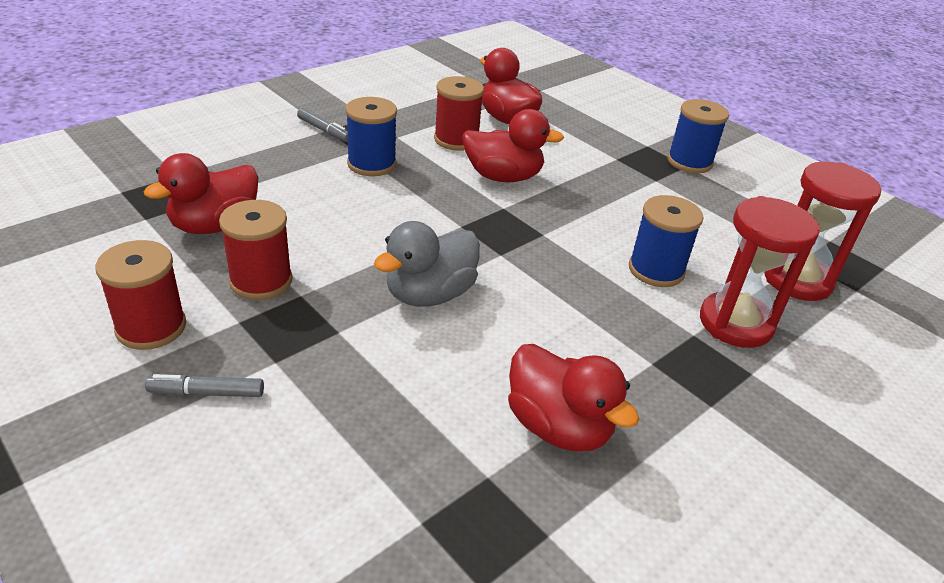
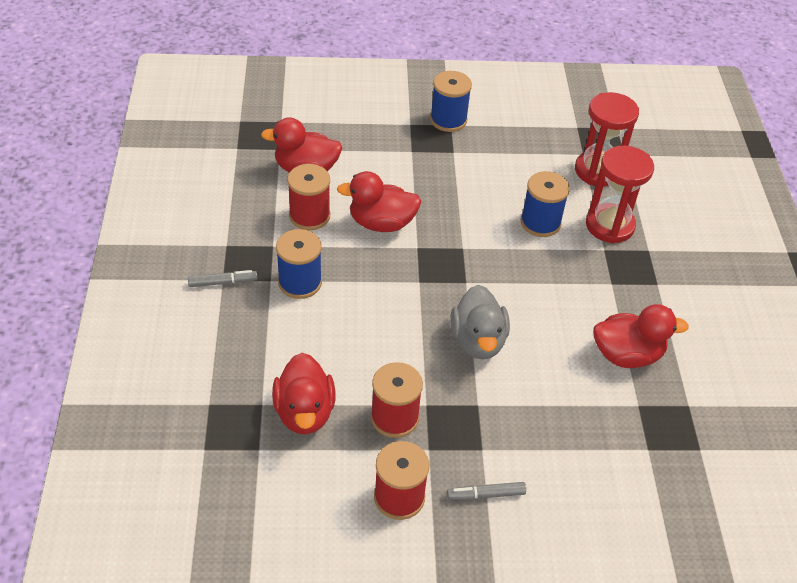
camera: 50 degrees left, 10 degrees up
grey marker [145,374,264,397] -> grey marker turned 45 degrees clockwise [447,482,526,500]
red duck [462,109,564,182] -> red duck turned 135 degrees counterclockwise [337,171,422,232]

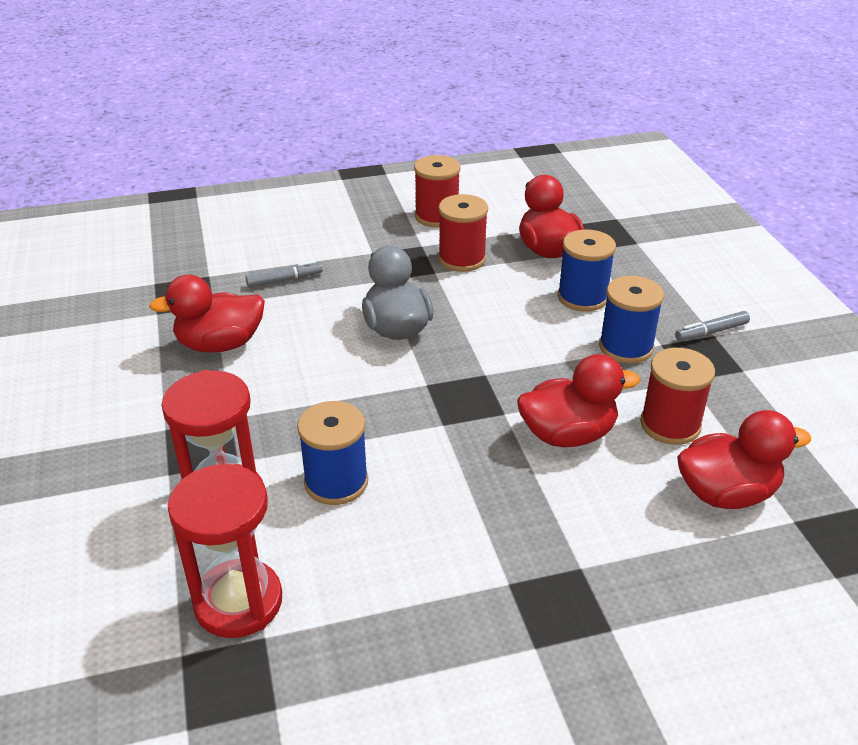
camera: 170 degrees right, 10 degrees down
blue spool [430,71,472,132] -> blue spool moved to [557,229,616,312]
grey marker [447,482,526,500] -> grey marker moved to [246,261,323,288]

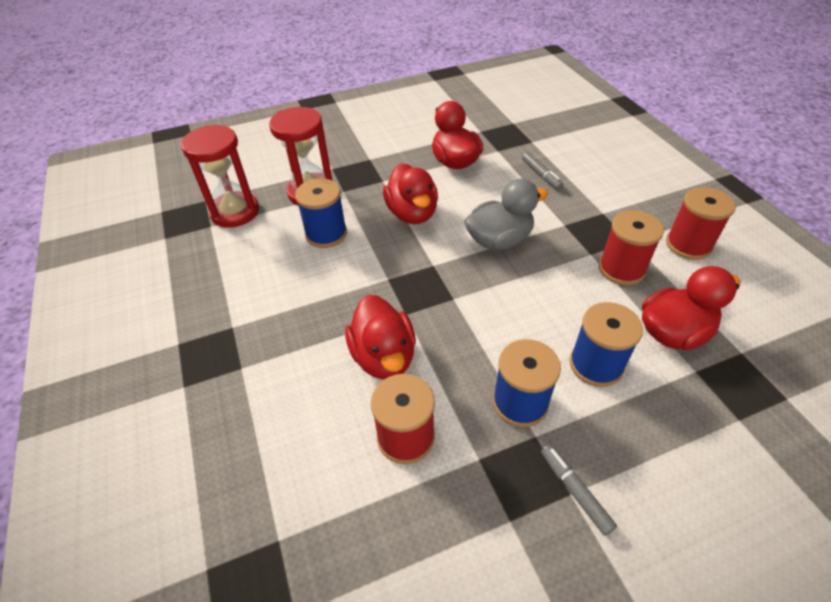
camera: 85 degrees right, 10 degrees up
red duck [677,410,811,509] -> red duck moved to [383,163,438,224]

